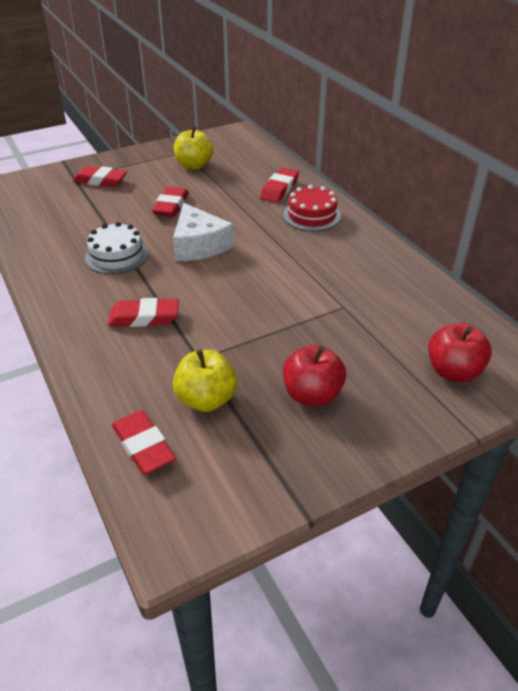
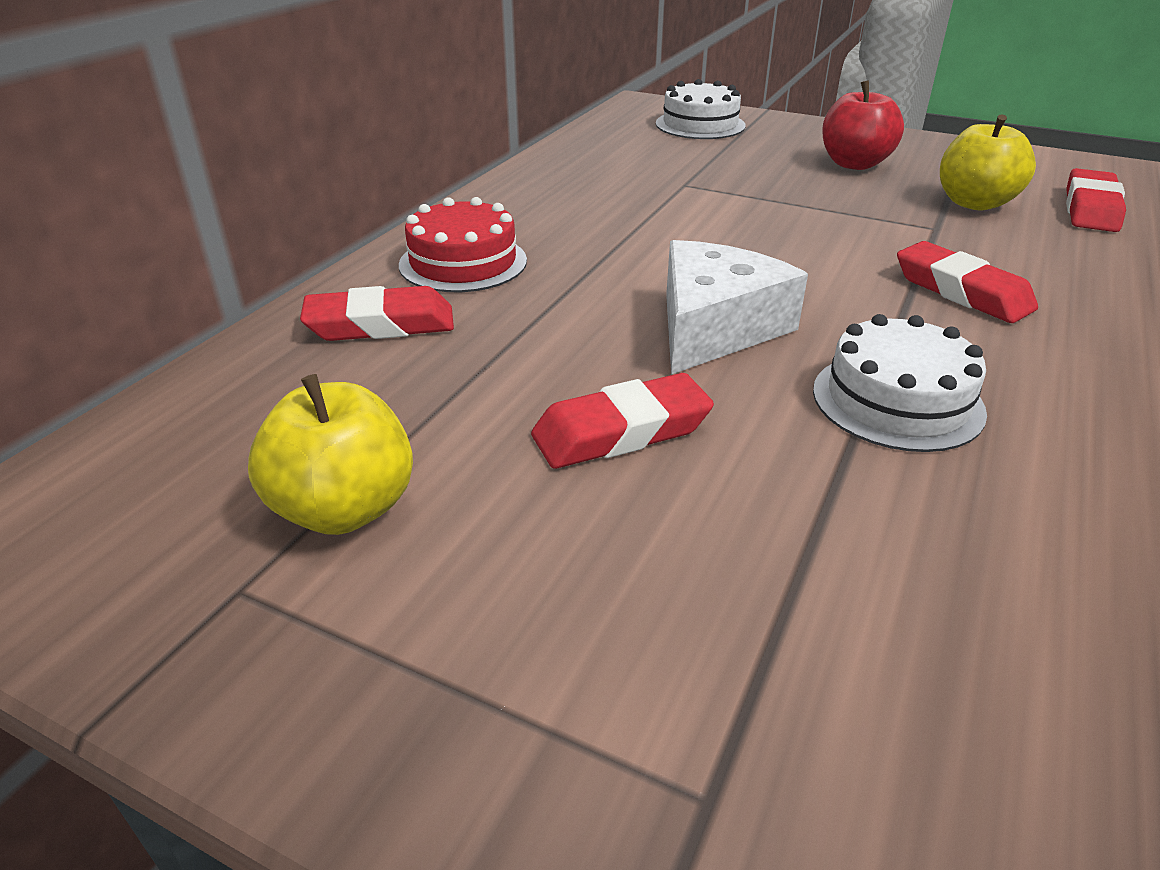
camera: 125 degrees left, 5 degrees down
red eraser [73,166,127,187] -> none
red apple [428,323,492,382] -> white cake [656,79,746,139]

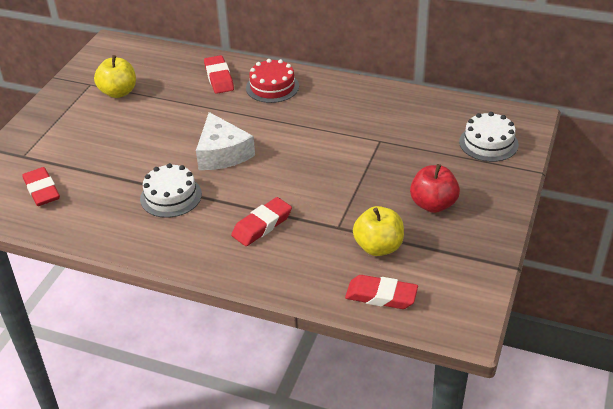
camera: 85 degrees right, 5 degrees up
red eraser [531,373,714,469] -> red eraser moved to [23,167,60,206]
white cheese [666,240,808,375] -> white cheese turned 45 degrees clockwise [196,112,255,170]

